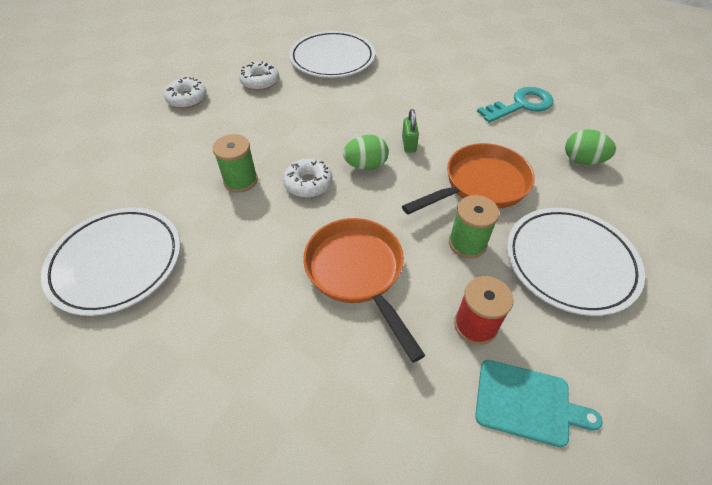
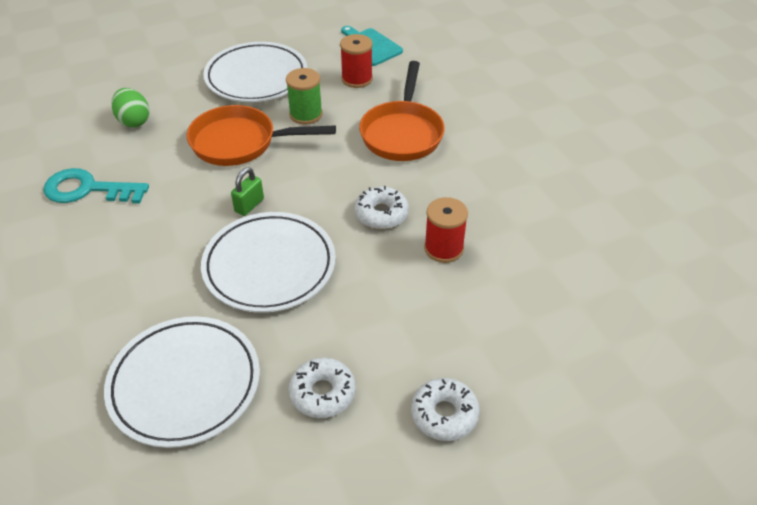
camera: 145 degrees left, 5 degrees down
white plate [41,208,181,316] -> white plate moved to [201,212,336,313]
green spool [213,134,258,193] -> red spool [424,197,468,263]
green egg [343,135,389,170] -> none

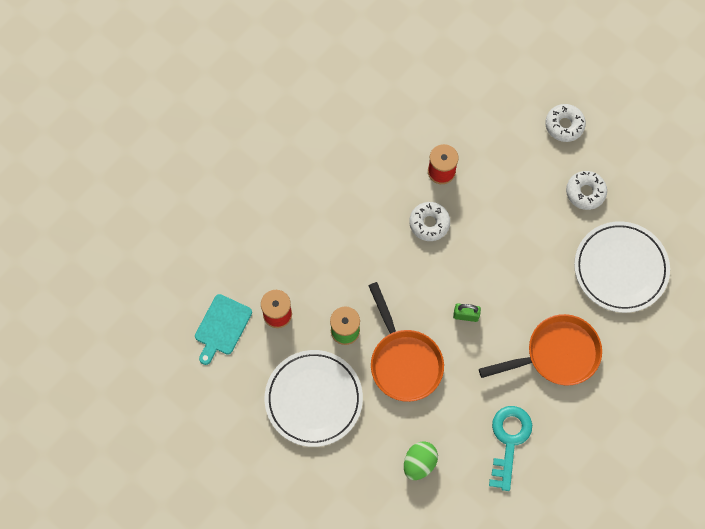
camera: 115 degrees left, 25 degrees up
turquoise key [43,168,149,204] -> turquoise key turned 150 degrees counterclockwise [489,406,532,491]
white plate [201,212,336,313] -> none
orange pan [359,61,445,161] -> orange pan moved to [479,314,602,385]

